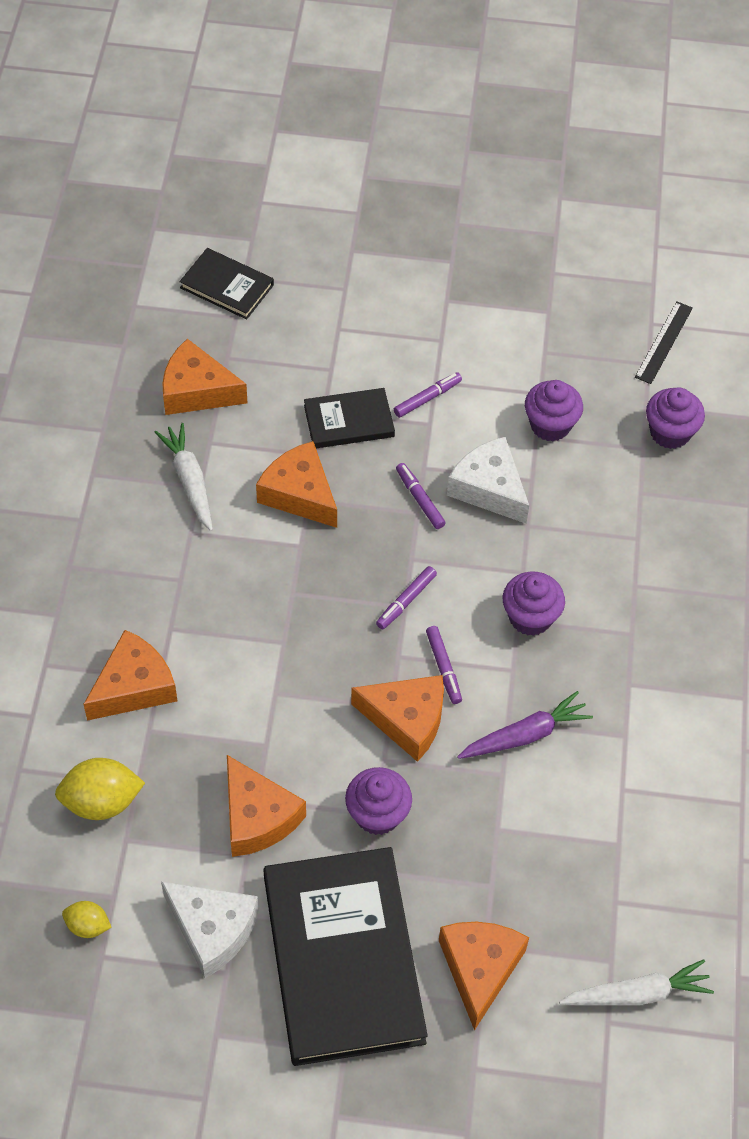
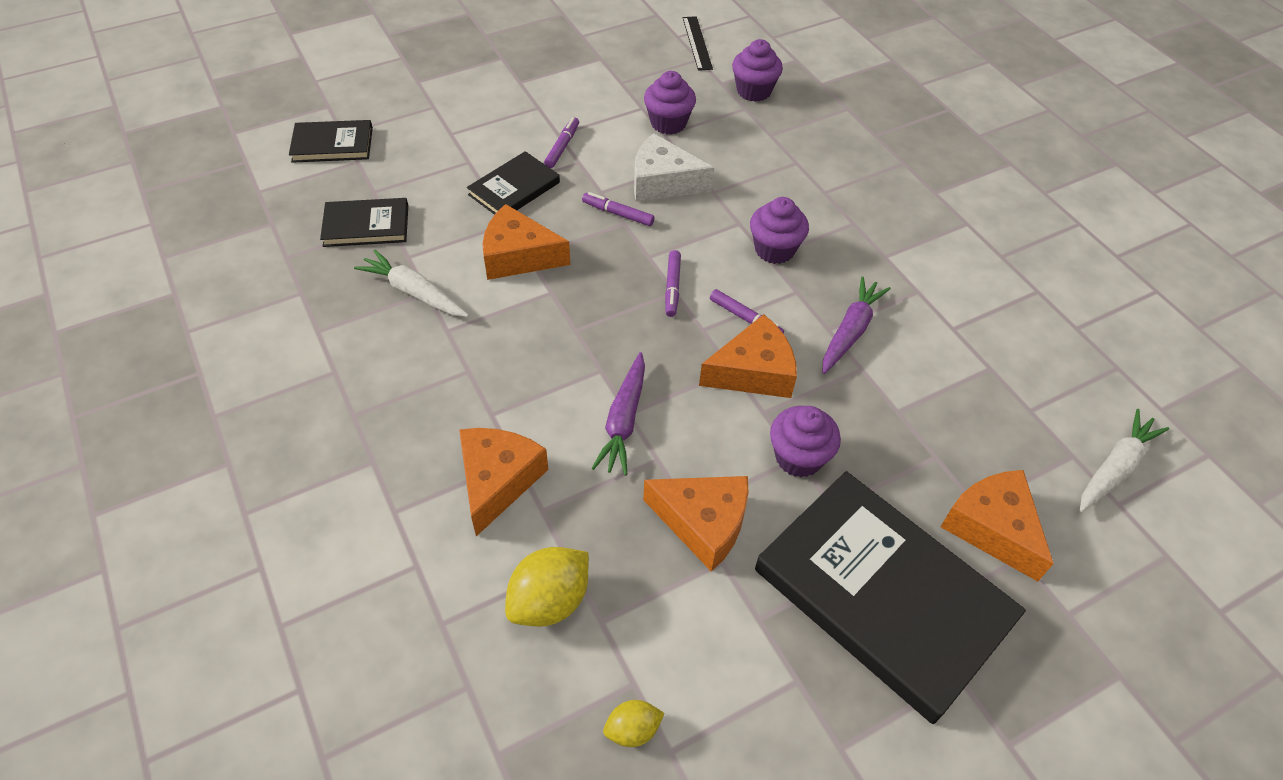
camera: 35 degrees left, 5 degrees down
white cheese [161,881,259,978] -> none
orange cheese [162,339,247,415] -> black book [320,198,408,247]
none -> purple carrot [592,352,645,476]

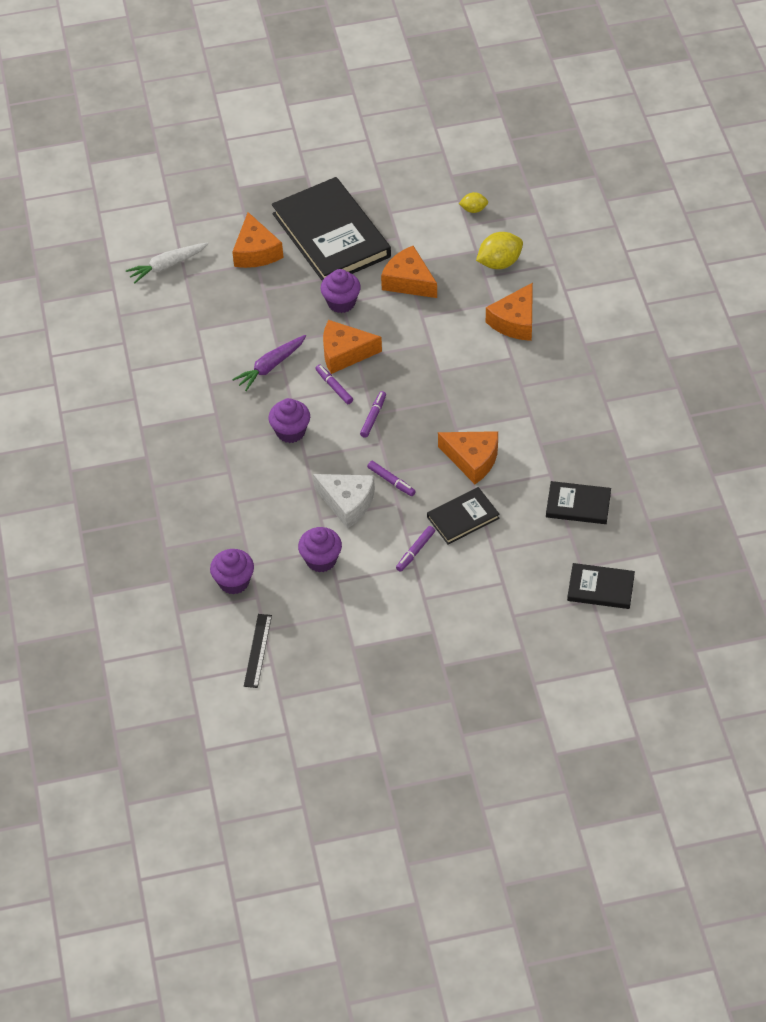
camera: 160 degrees left, 0 degrees up
white carrot [354,250,469,317] -> none
purple carrot [592,352,645,476] -> none

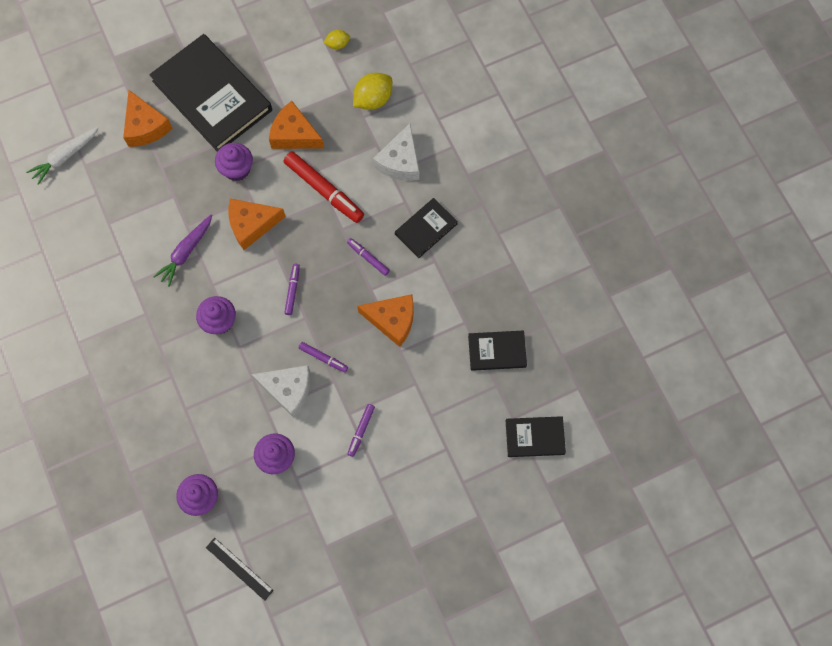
camera: 15 degrees left, 20 degrees up
black ruler [244,614,272,688] -> black ruler turned 45 degrees counterclockwise [206,538,274,601]
purple marker [315,365,353,404] -> purple marker moved to [347,238,390,276]
black book [427,487,500,544] -> black book moved to [395,198,458,258]
orange cheese [486,283,533,341] -> white cheese [373,123,419,181]
none -> red marker [284,151,364,223]

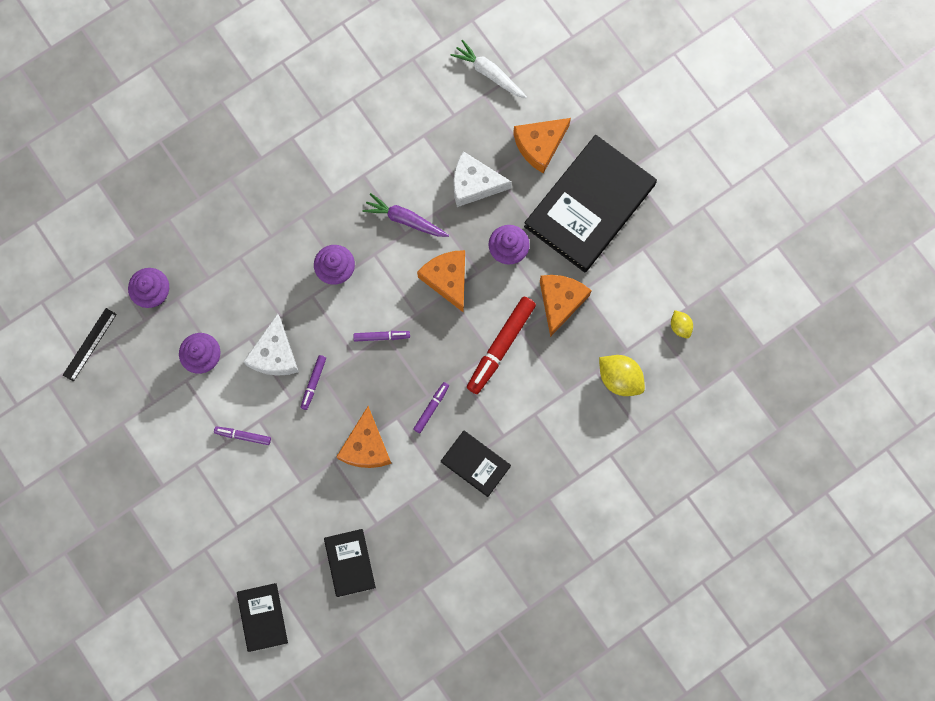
camera: 80 degrees right, 5 degrees up
white cheese [373,123,419,181] -> white cheese moved to [453,151,512,207]

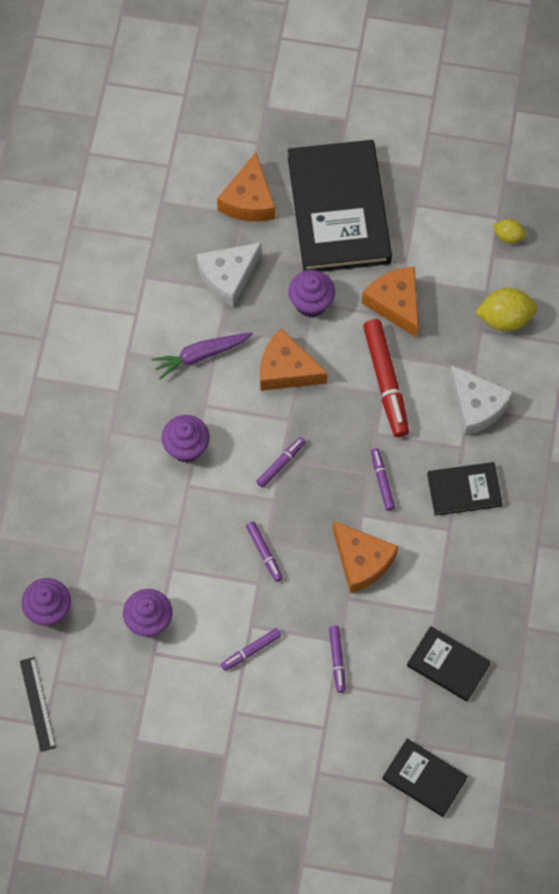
camera: 45 degrees left, 10 degrees down
white cheese [243,313,299,376] -> white cheese moved to [449,365,513,436]
white carrot [451,40,527,98] -> none
none -> purple marker [329,626,346,693]

